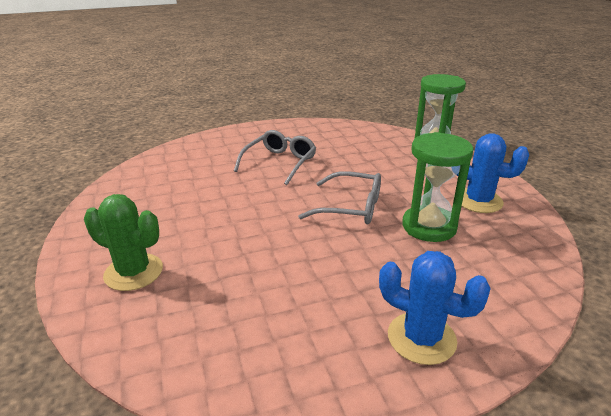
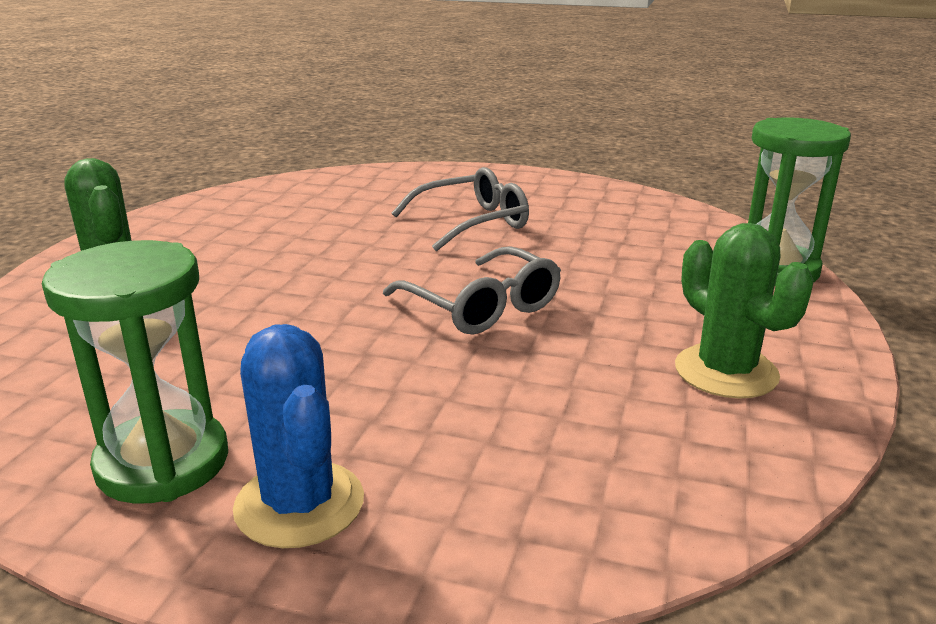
camera: 35 degrees right, 5 degrees down
green hourglass [402,132,474,242] -> green hourglass moved to [42,240,228,504]
blue cactus [457,133,529,213] -> green cactus [675,223,814,399]

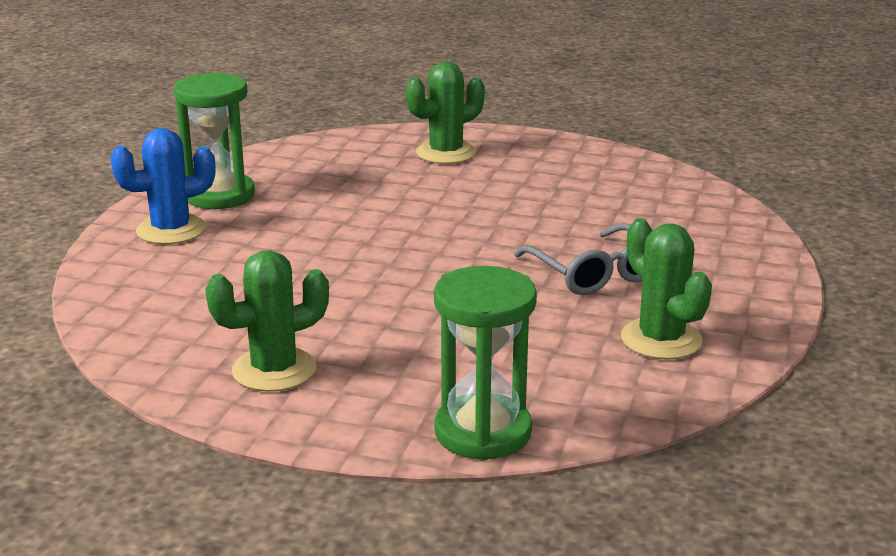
camera: 90 degrees right, 0 degrees up
grey glasses [383,246,561,334] -> none
none -> green cactus [621,218,712,360]

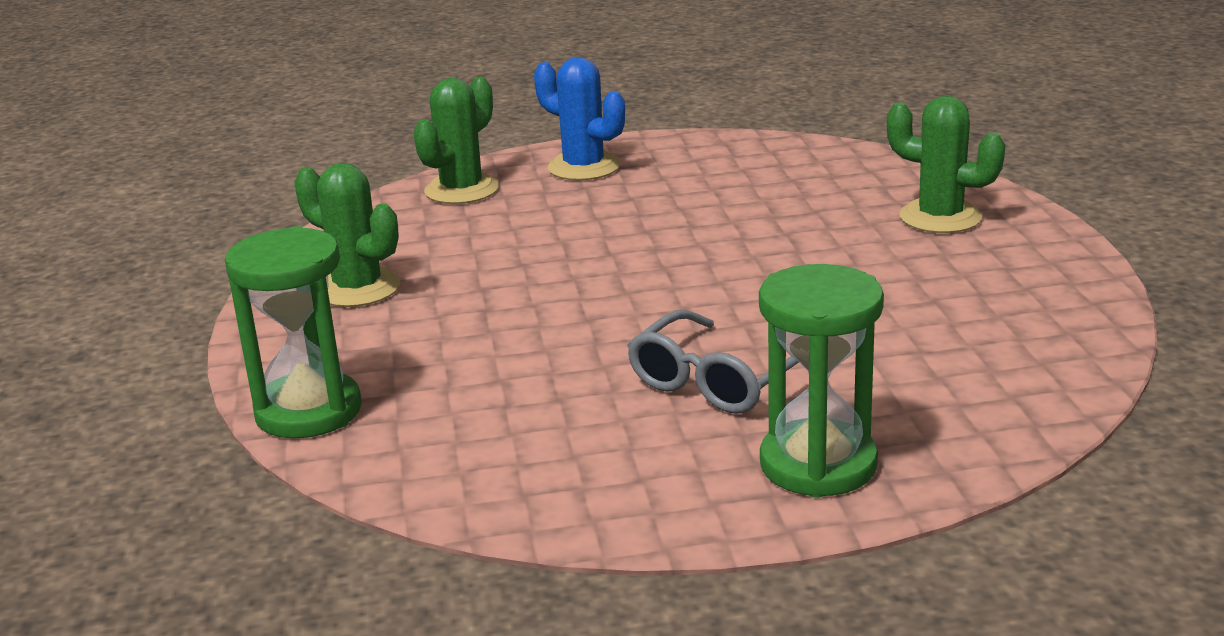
camera: 65 degrees right, 0 degrees up
green hourglass [174,72,255,209] -> green hourglass moved to [759,264,884,498]
green cactus [621,218,712,360] -> green cactus moved to [413,77,499,204]

